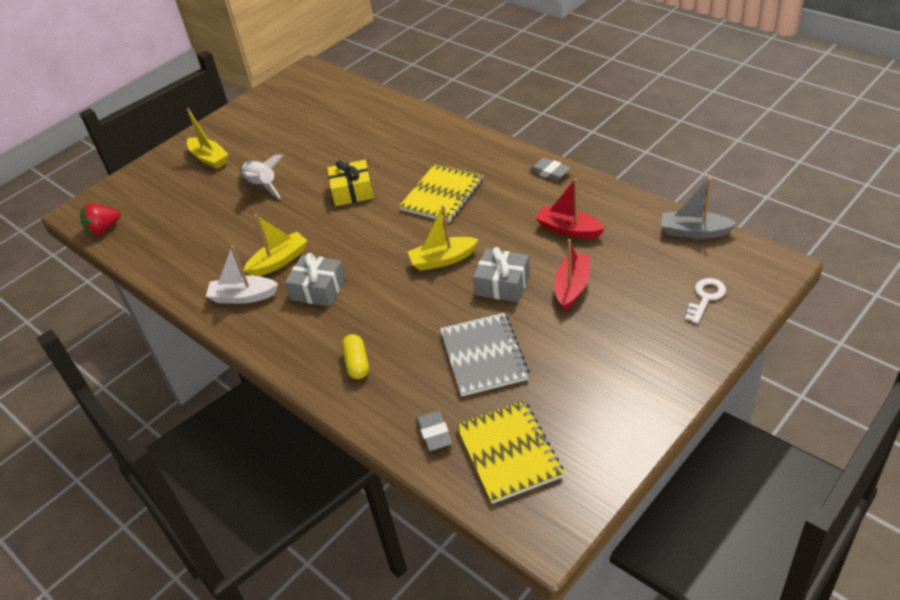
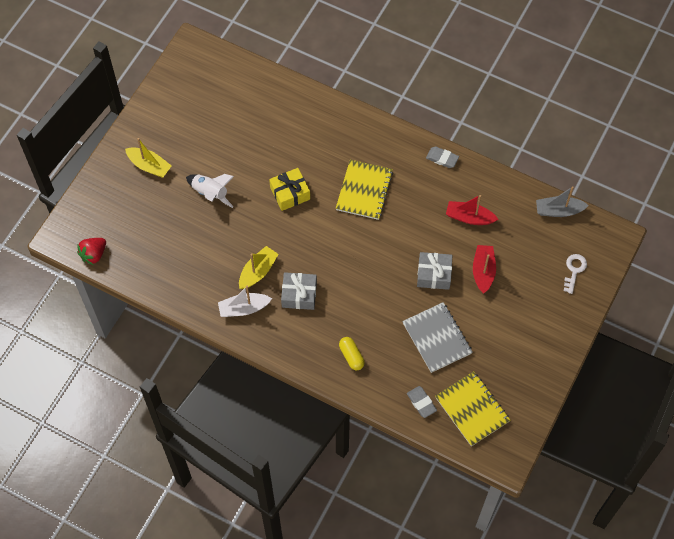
camera: 20 degrees left, 20 degrees up
yellow boat [408,205,479,271] -> none

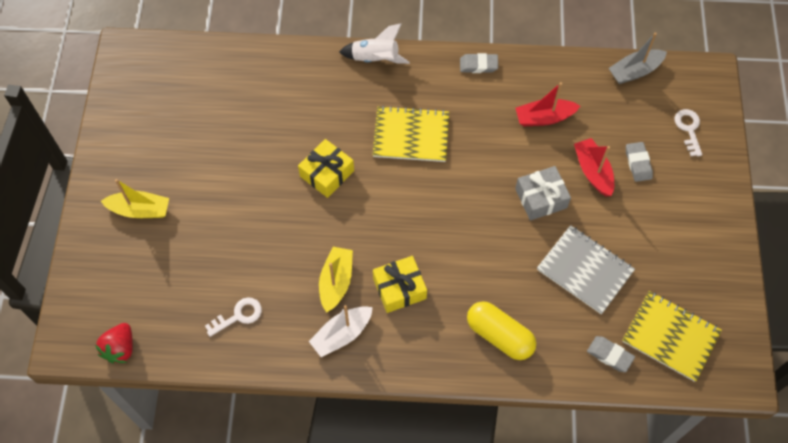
camera: 25 degrees left, 0 degrees up
white rocket [186,174,234,208] -> white rocket moved to [339,23,410,64]
grey gift [281,272,317,310] -> yellow gift [373,256,427,313]
yellow notebook [336,160,393,220] -> yellow notebook turned 75 degrees counterclockwise [372,106,449,162]
yellow capsule [339,337,365,371] -> yellow capsule [467,301,537,360], size x1.57
none -> white key [205,298,262,337]
none -> grey eraser [626,142,653,182]

